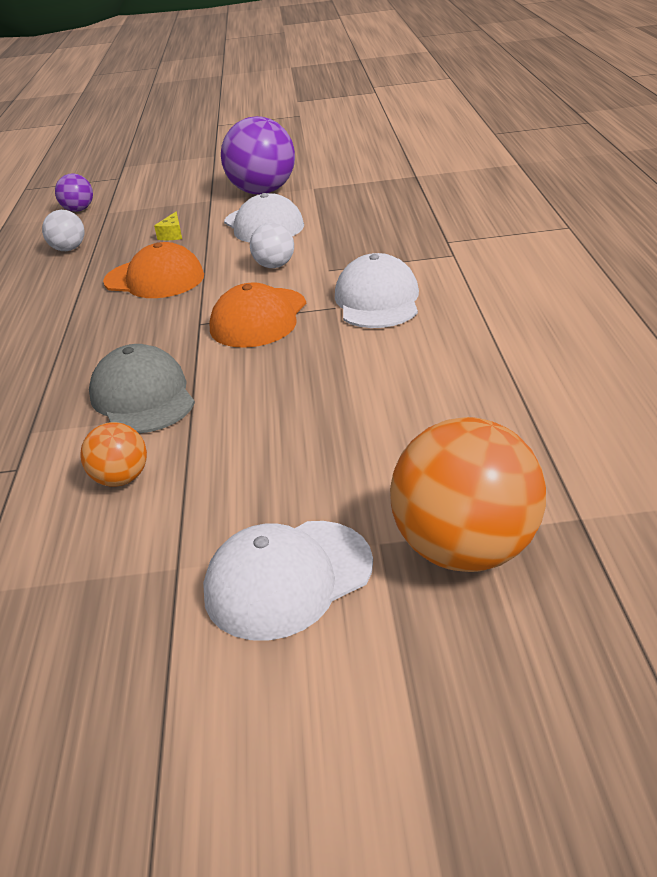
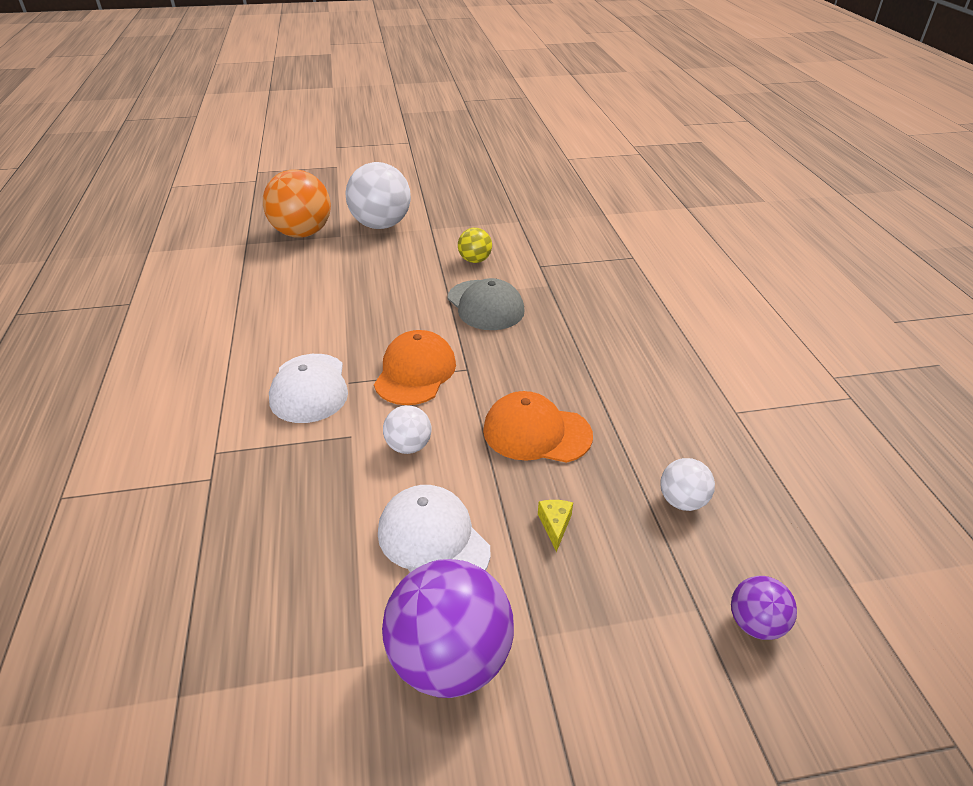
camera: 170 degrees right, 5 degrees up
orange ball [80,422,147,487] -> yellow ball [458,228,492,263]
white cap [203,521,373,641] -> white ball [346,162,411,229]

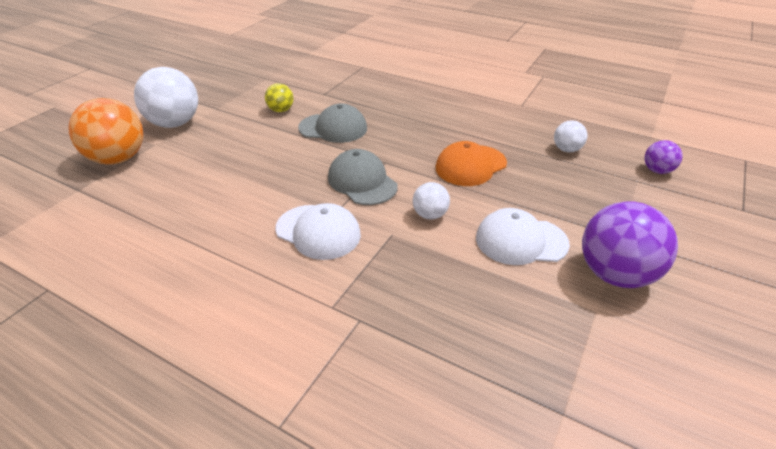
camera: 50 degrees left, 0 degrees up
orange cap [374,330,456,405] -> grey cap [328,149,398,205]
yellow cheese [538,500,573,552] -> none

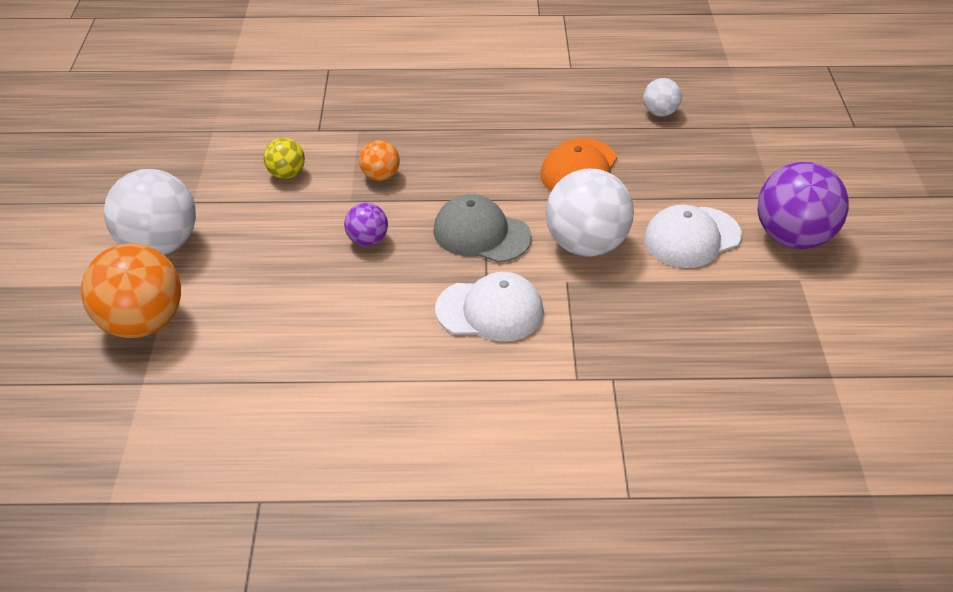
camera: 30 degrees left, 5 degrees up
grey cap [298,104,367,143] -> orange ball [359,140,400,181]
white ball [413,182,450,220] -> white ball [546,169,634,257], size x1.98
purple ball [644,140,683,174] -> purple ball moved to [344,203,388,246]

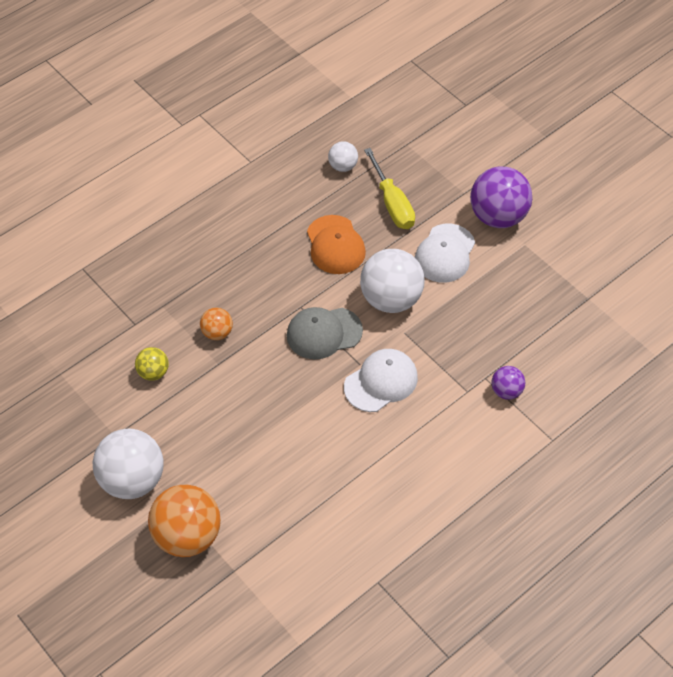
camera: 40 degrees left, 10 degrees up
purple ball [344,203,388,246] -> purple ball moved to [491,366,525,400]
none -> yellow screwdriver [364,148,415,229]

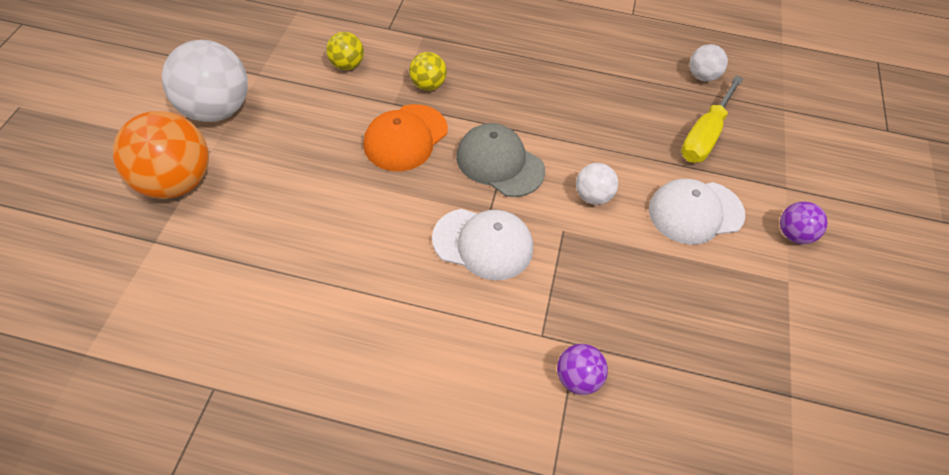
camera: 50 degrees right, 0 degrees up
orange ball [200,307,233,340] -> yellow ball [409,52,447,91]
orange cap [307,215,366,274] -> orange cap moved to [363,104,448,171]
white ball [360,249,425,313] -> white ball [576,163,618,205], size x0.51
purple ball [470,167,532,228] -> purple ball [780,202,828,244], size x0.51

